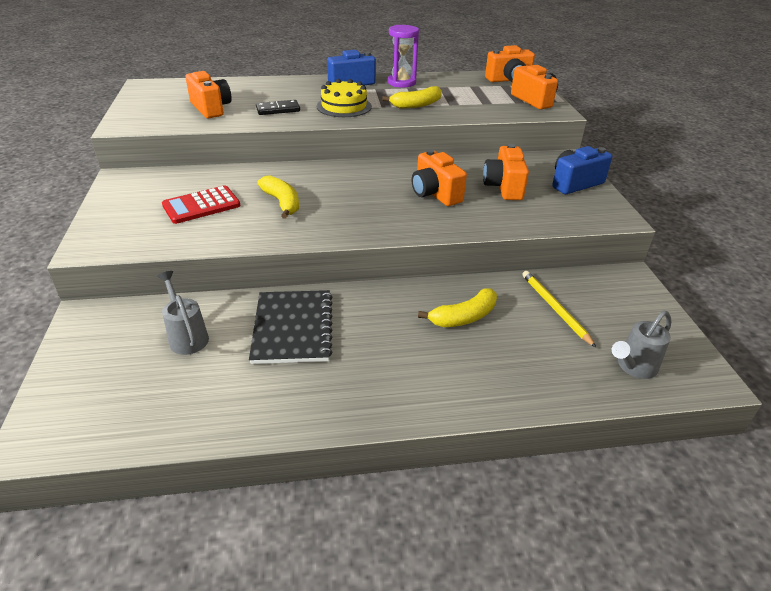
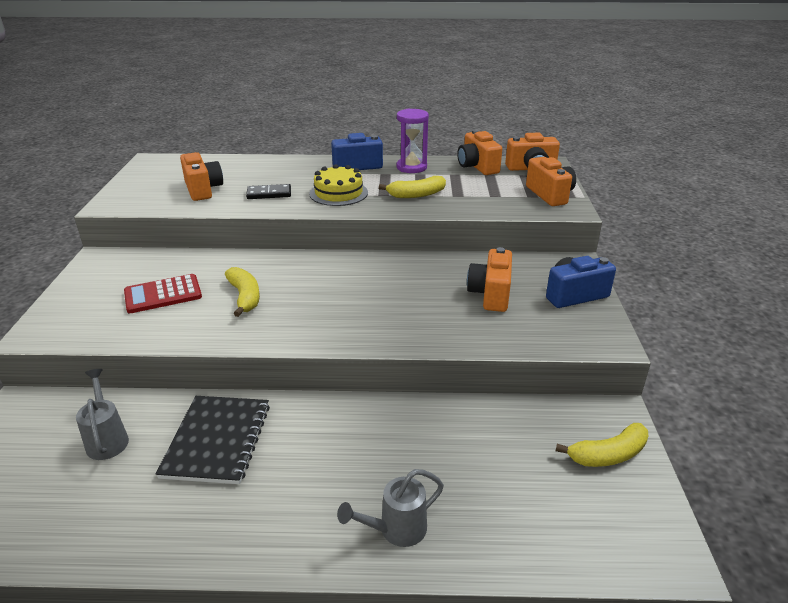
camera: 10 degrees right, 5 degrees down
orange camera [412,149,467,206] -> orange camera moved to [457,130,502,175]
yellow banana [418,288,497,327] -> yellow banana moved to [556,423,648,467]
yellow pencil [522,271,596,348] -> none
grey watering can [612,310,672,379] -> grey watering can moved to [337,469,444,547]

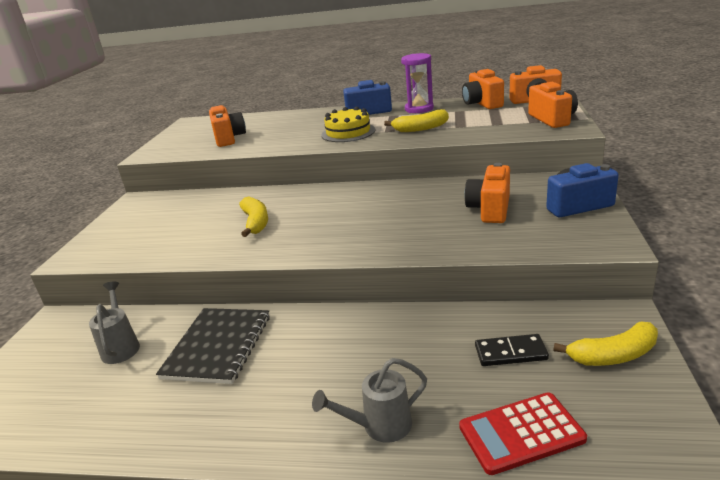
camera: 10 degrees right, 5 degrees down
red calculator [124,274,202,313] -> red calculator moved to [459,393,587,475]
black domino [246,184,291,199] -> black domino moved to [475,334,549,366]

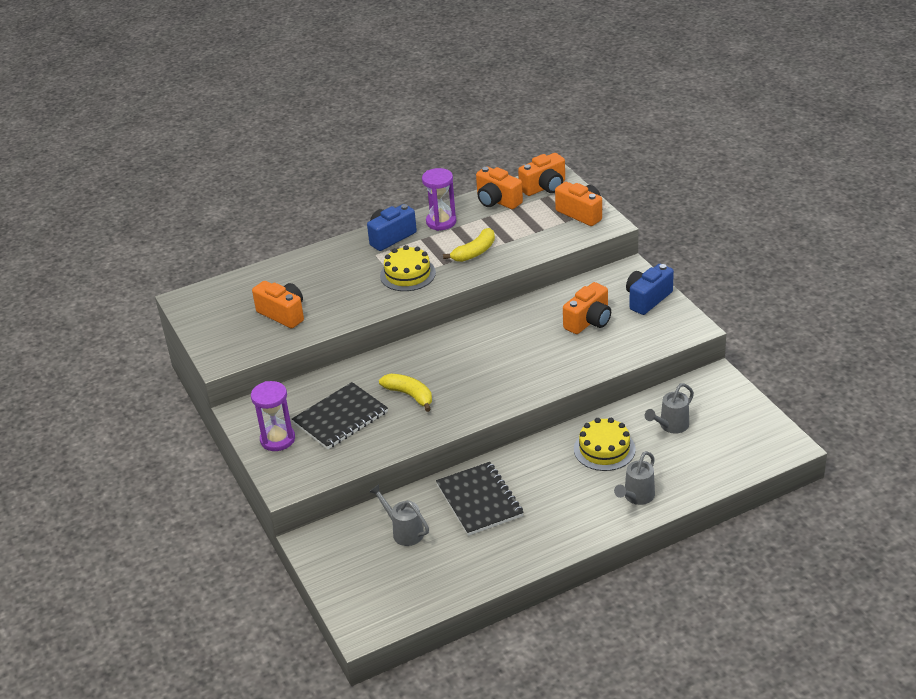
camera: 35 degrees left, 10 degrees up
red calculator [459,393,587,475] -> none
orange camera [464,163,510,223] -> orange camera turned 120 degrees counterclockwise [563,282,611,334]
black domino [475,334,549,366] -> grey watering can [645,383,694,434]
yellow banana [553,322,658,366] -> none
none -> purple hourglass [251,381,295,451]
none -> black notebook [292,382,388,449]
none -> yellow cake [574,418,636,471]

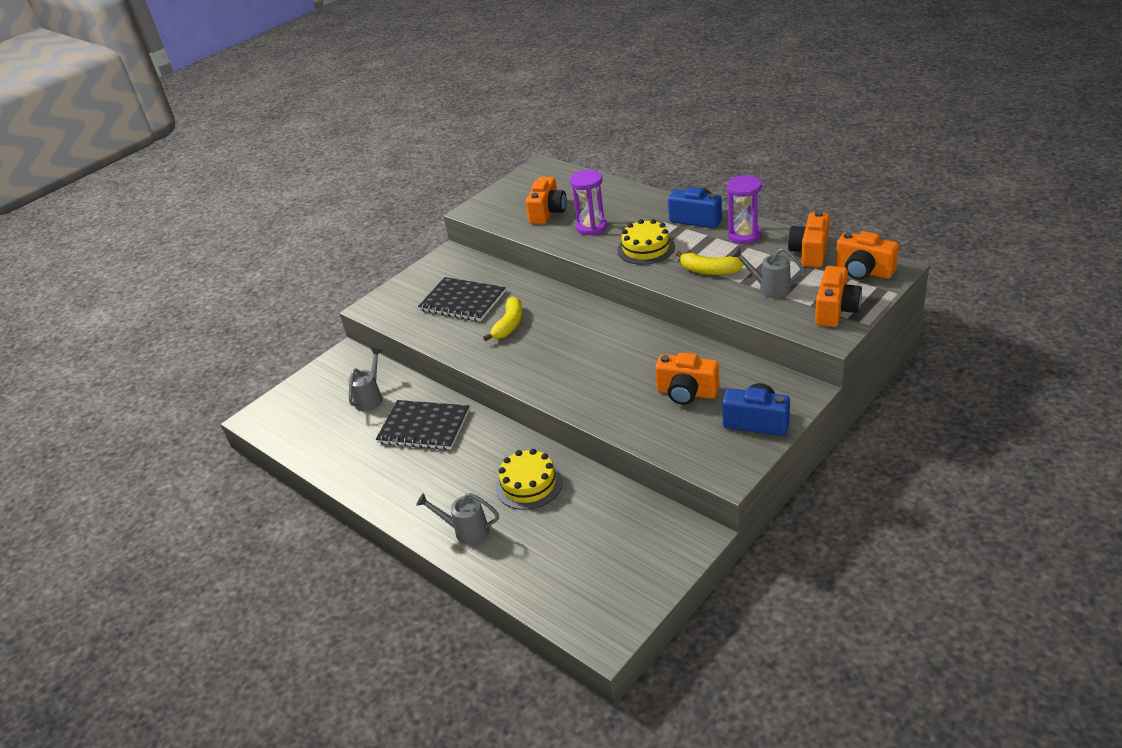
camera: 70 degrees right, 0 degrees up
purple hourglass [251,381,295,451] -> purple hourglass moved to [570,170,607,235]
black notebook [436,462,524,536] -> black notebook turned 60 degrees clockwise [376,400,470,450]
grey watering can [645,383,694,434] -> grey watering can moved to [731,247,805,298]

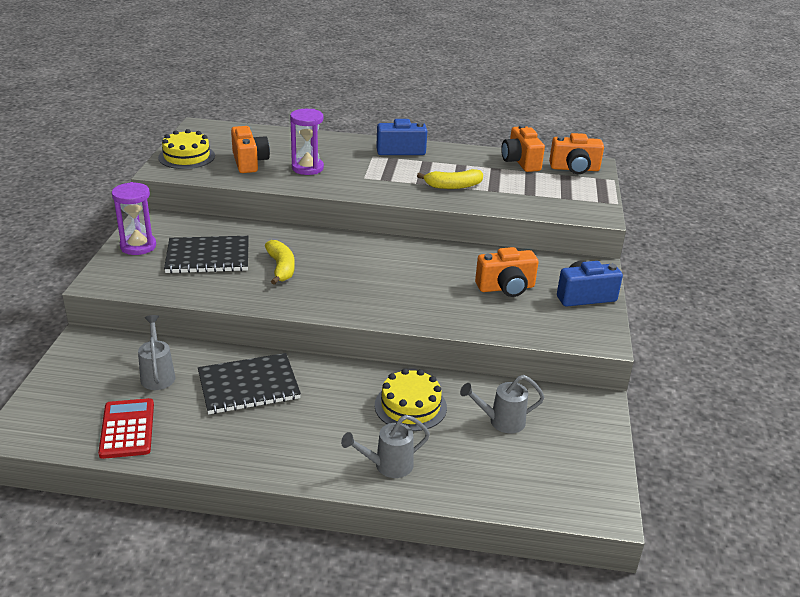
camera: 40 degrees left, 5 degrees down
yellow cake [617,219,675,265] -> yellow cake moved to [158,129,215,169]
purple hourglass [727,175,762,244] -> purple hourglass moved to [112,182,156,255]
grey watering can [731,247,805,298] -> grey watering can moved to [460,375,544,433]
orange camera [815,266,862,327] -> none
none -> red calculator [98,398,154,459]

